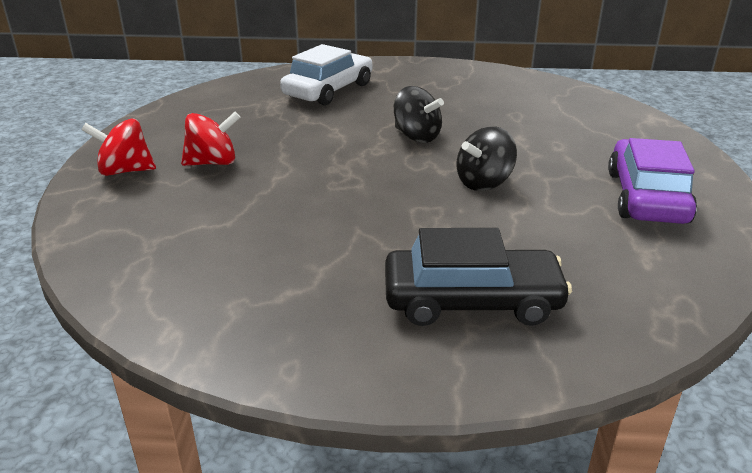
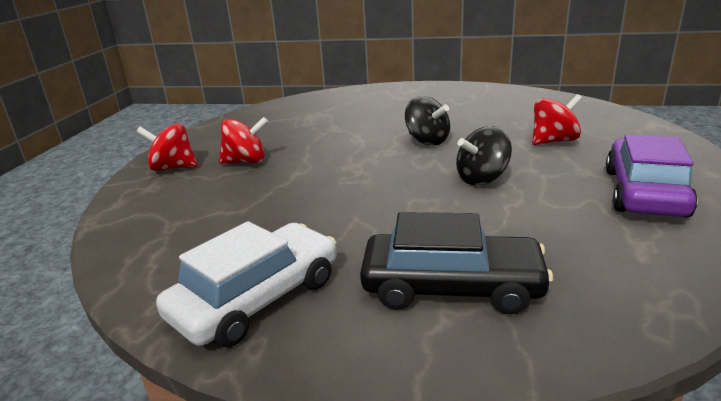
camera: 10 degrees right, 5 degrees down
white car [280,44,373,105] -> white car moved to [156,221,337,347]
none -> red spinning top [532,94,582,145]

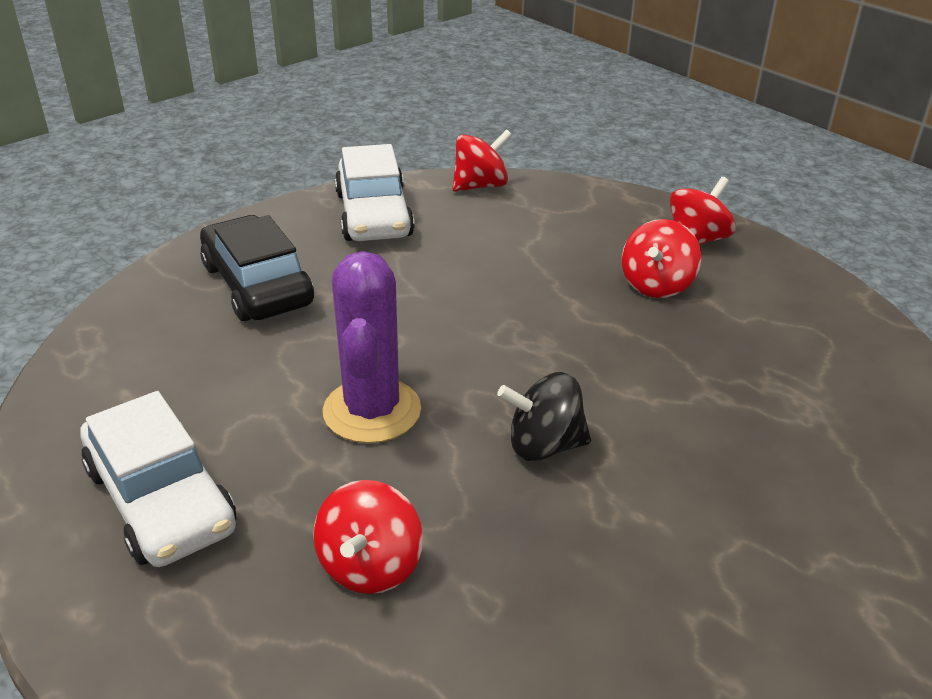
camera: 125 degrees right, 10 degrees up
black car [360,212,553,314] -> black car turned 105 degrees clockwise [200,215,314,321]
black spinning top [456,126,512,186] -> purple cactus [323,251,421,443]
purple car [606,135,698,217] -> white car [80,391,236,567]
none -> red spinning top [452,129,512,192]

